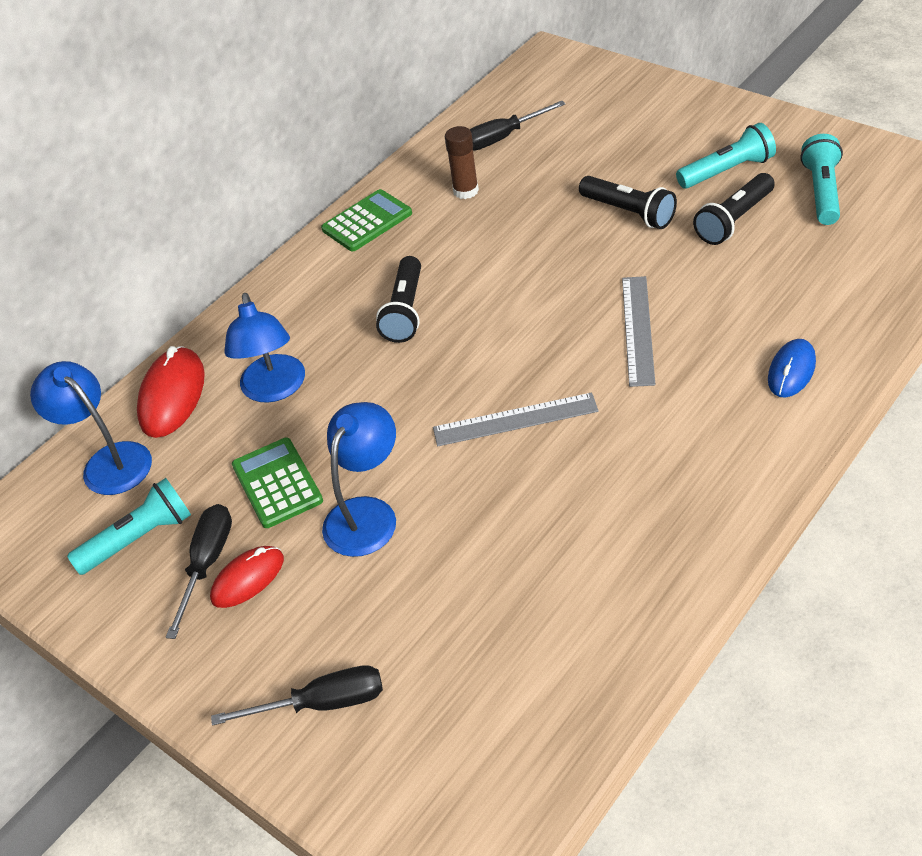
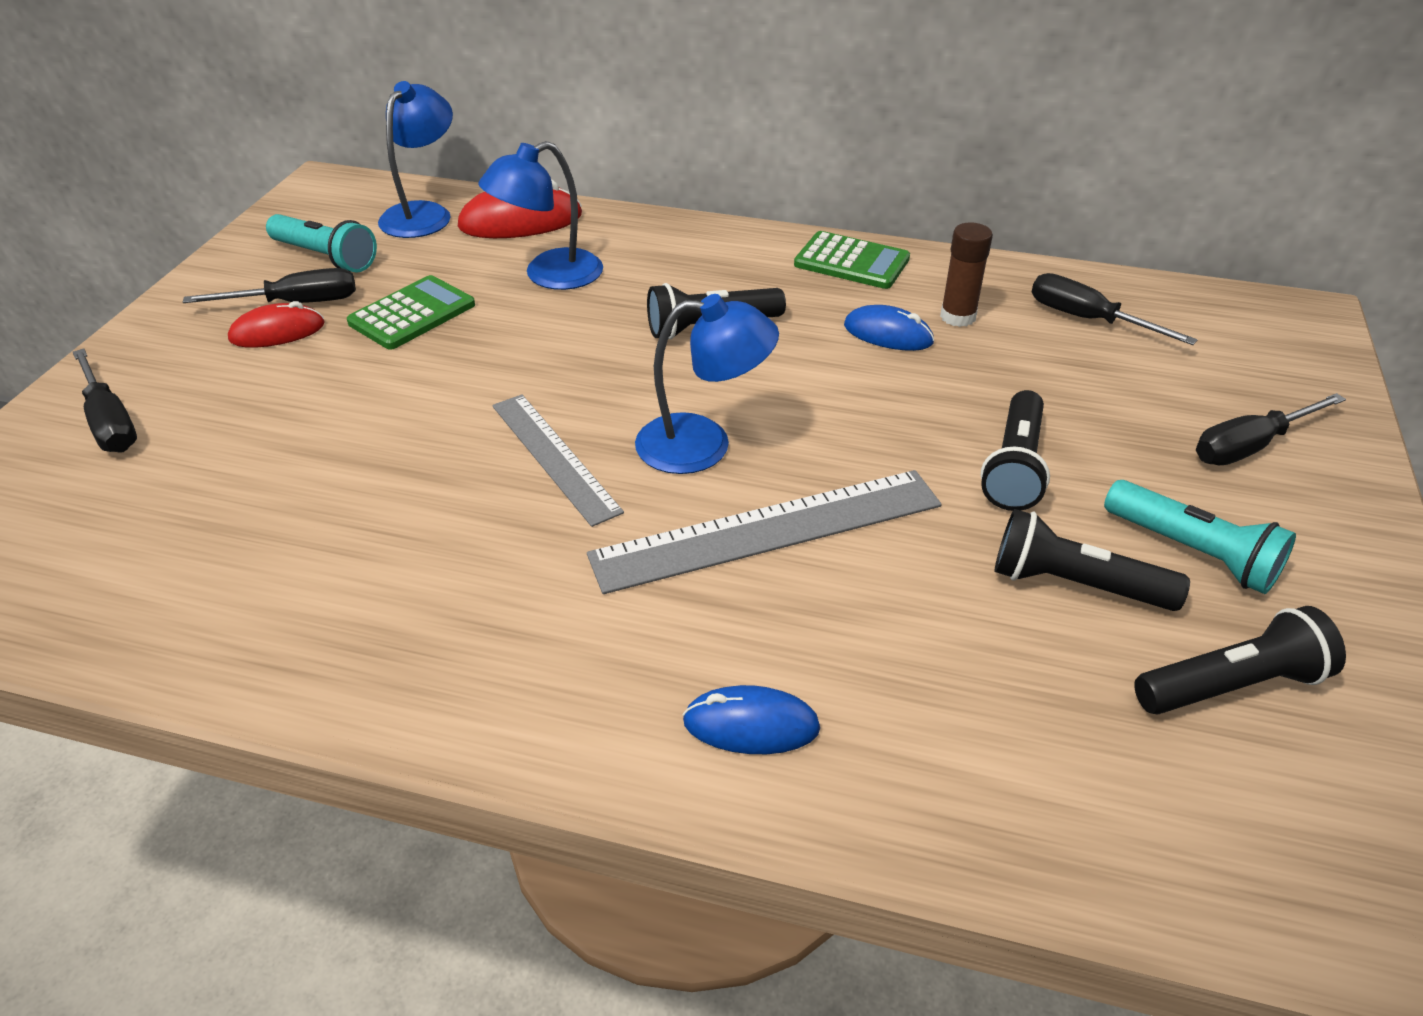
camera: 60 degrees right, 5 degrees down
red mouse [210,546,284,608] -> red mouse turned 45 degrees counterclockwise [228,301,325,348]
blue lamp [322,402,396,557] -> blue lamp moved to [635,294,779,474]
grey ruler [622,276,655,387] -> grey ruler [587,470,942,594], size x1.52
turquoise flashlight [800,134,843,225] -> black flashlight [1134,606,1346,714]
none -> blue mouse [844,305,934,351]
none -> black screwdriver [1196,393,1346,465]

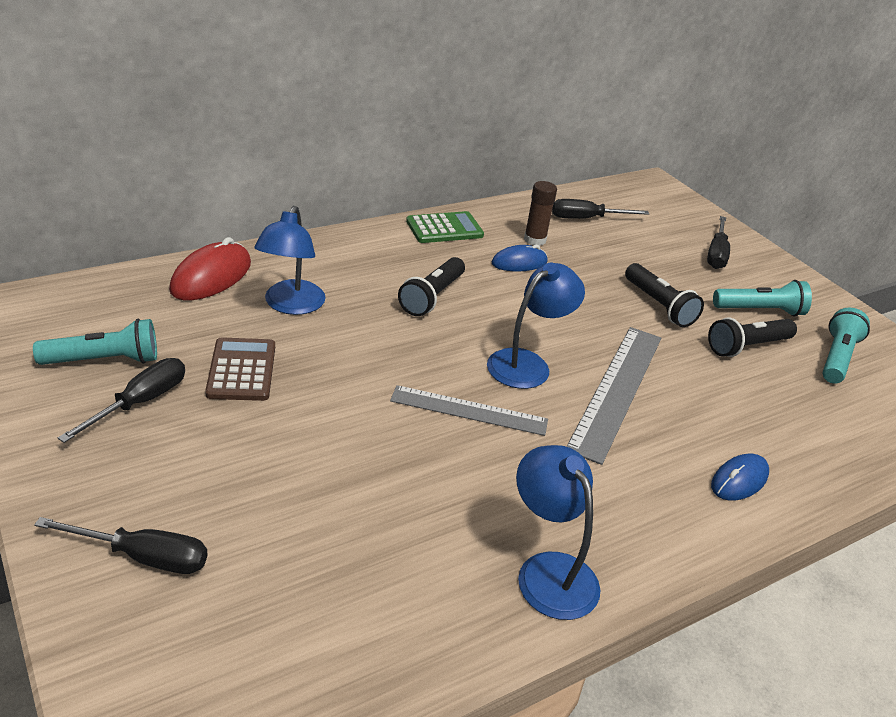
camera: 50 degrees left, 5 degrees down
red mouse [228,301,325,348] -> none
green calculator [347,275,475,350] -> brown calculator [205,337,275,401]
blue lamp [378,81,453,238] -> blue lamp moved to [516,445,600,620]
black flashlight [1134,606,1346,714] -> turquoise flashlight [823,308,870,384]

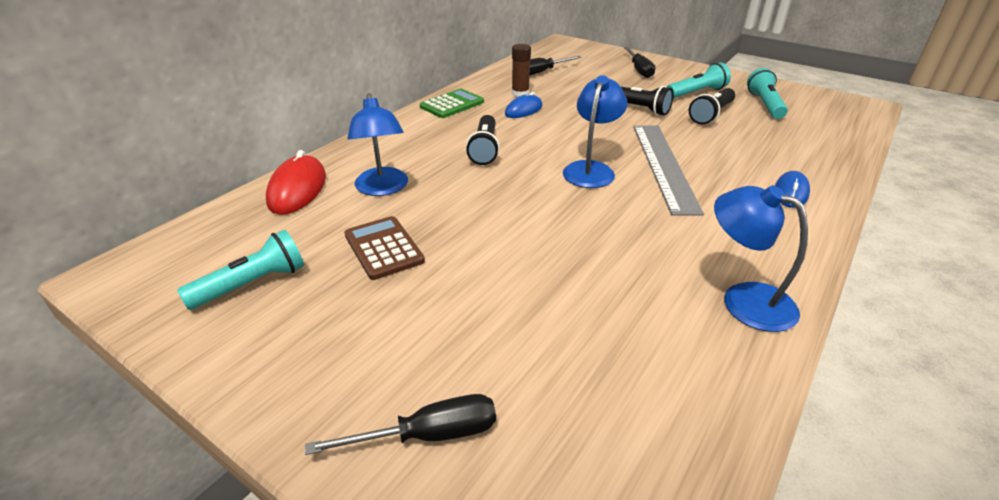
camera: 20 degrees left, 0 degrees up
black screwdriver [58,358,185,443] -> none
grey ruler [390,385,548,436] -> none

